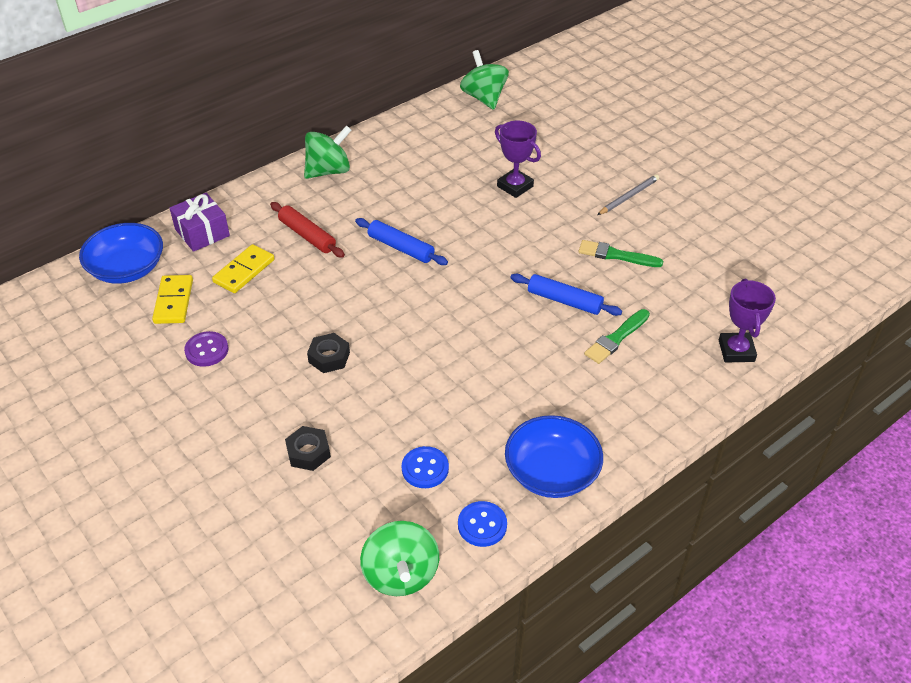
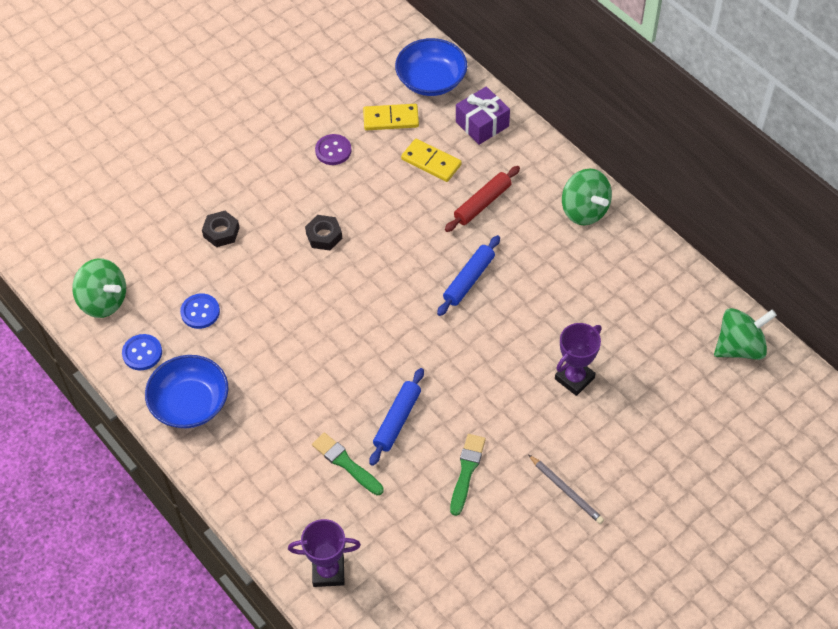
camera: 90 degrees right, 10 degrees up
green spinning top [360,521,439,596] -> green spinning top turned 135 degrees counterclockwise [72,258,126,318]

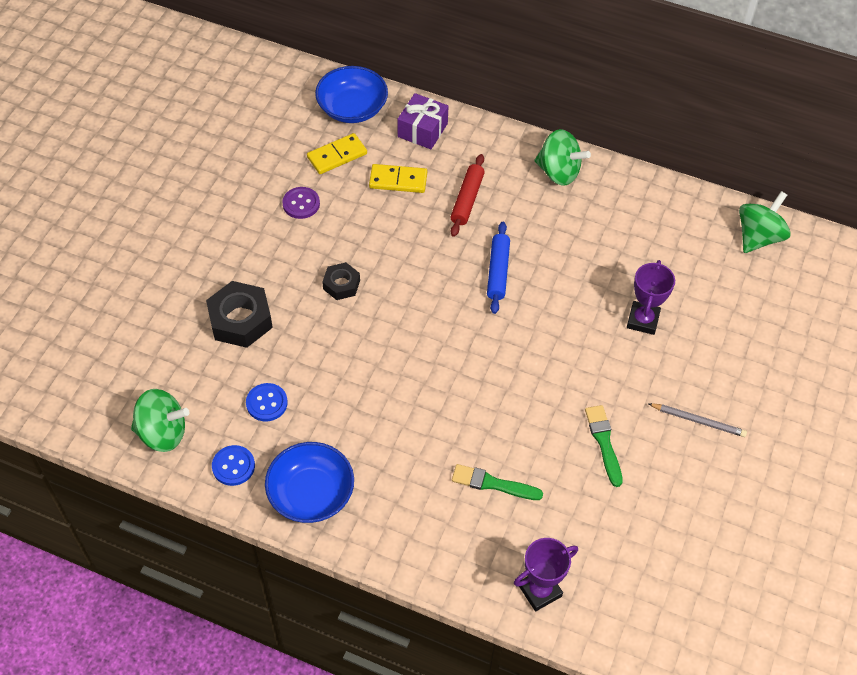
camera: 30 degrees left, 0 degrees up
black nut [202,211,240,247] -> black nut [206,281,273,348], size x1.72
blue rolling pin [370,368,424,466] -> none

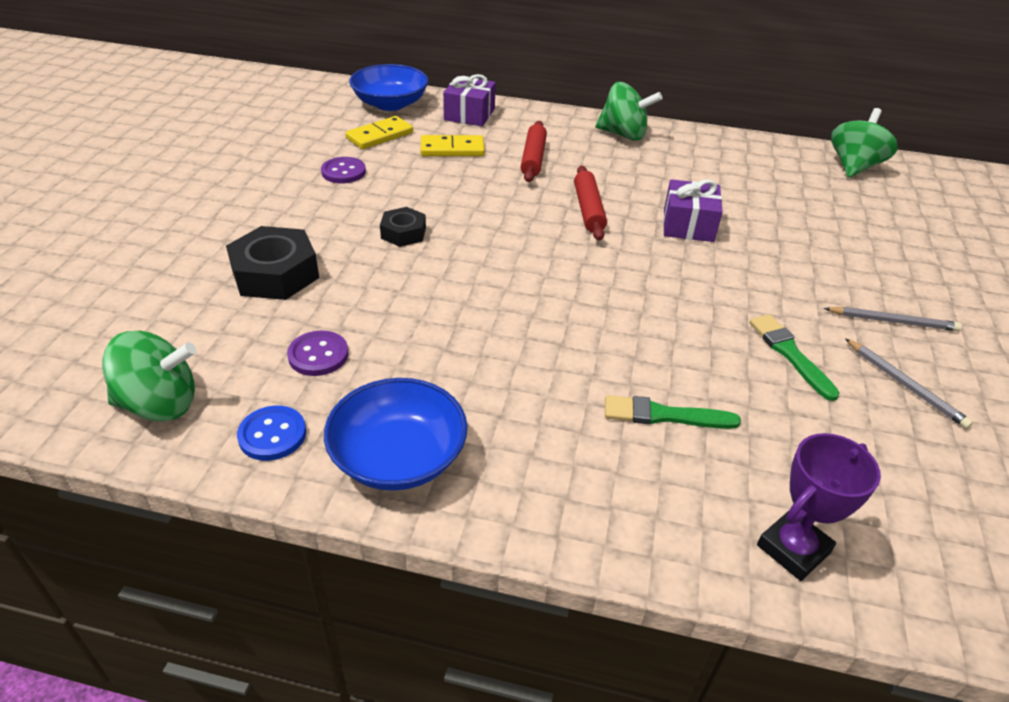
camera: 10 degrees left, 15 degrees down
blue button [246,383,288,421] -> purple button [287,330,348,376]
blue rolling pin [487,222,510,314] -> red rolling pin [574,166,607,241]
purple trophy [627,260,675,335] -> none
none -> purple gift [663,179,723,242]
none -> grey pencil [845,338,973,429]

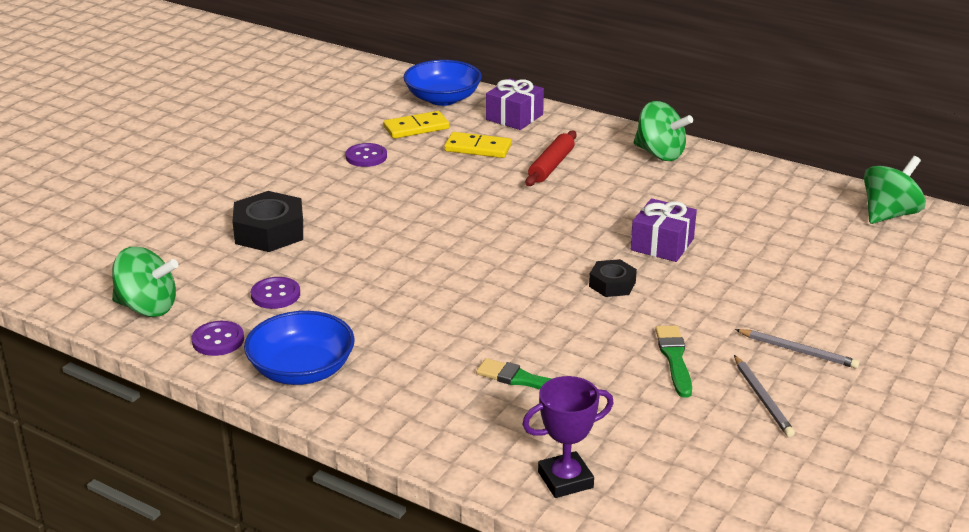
camera: 20 degrees right, 10 degrees down
blue button [237,406,306,461] -> purple button [192,321,244,356]
black nut [380,207,426,247] -> black nut moved to [589,259,637,297]
red rolling pin [574,166,607,241] -> none

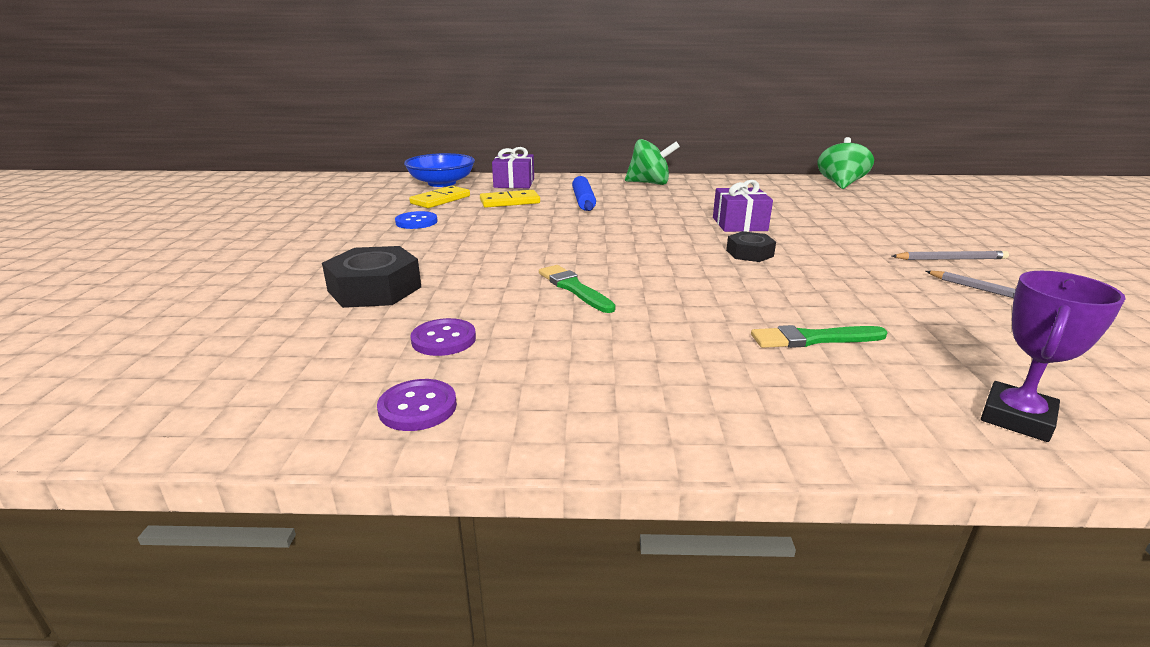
camera: 30 degrees left, 5 degrees down
green spinning top [112,247,178,317] -> none
blue bowl [244,311,355,385] -> none
purple button [345,143,387,167] -> blue button [395,211,438,229]
red rolling pin [525,131,577,186] -> blue rolling pin [572,176,596,211]
green brush [655,325,692,398] -> green brush moved to [539,265,616,313]

